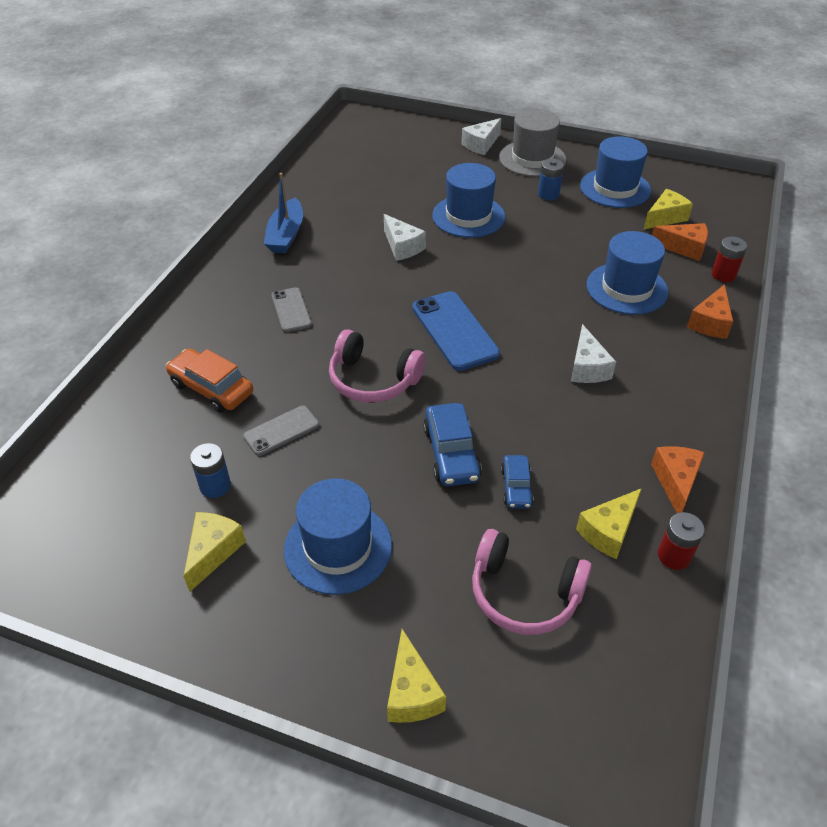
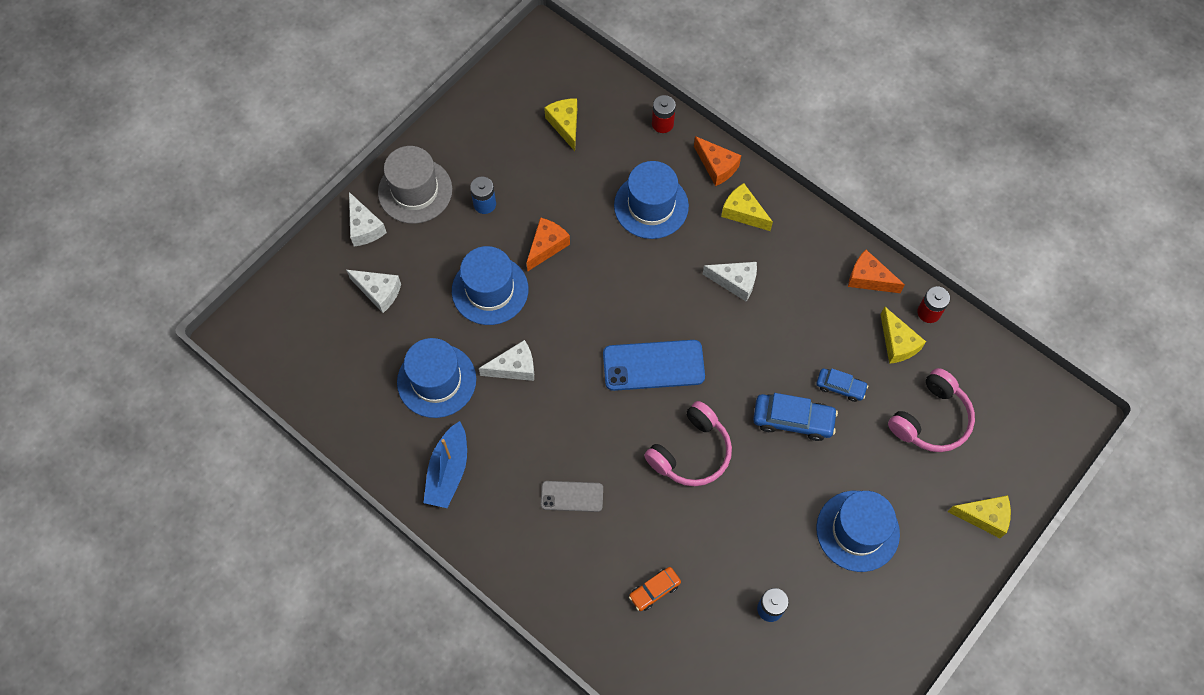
camera: 70 degrees left, 20 degrees up
orange car [166,348,253,413] -> orange car [629,567,681,611], size x0.62
yellow cheese [184,512,246,592] -> yellow cheese moved to [721,183,773,231]
grey phone [243,406,319,456] -> none
blue boat [264,173,303,253] -> blue boat turned 75 degrees clockwise [424,421,467,508]
blue hat [580,136,651,208] -> blue hat moved to [397,338,476,418]
orange cheese [652,223,708,261] -> orange cheese moved to [526,217,570,271]
none -> white cheese [346,270,401,313]

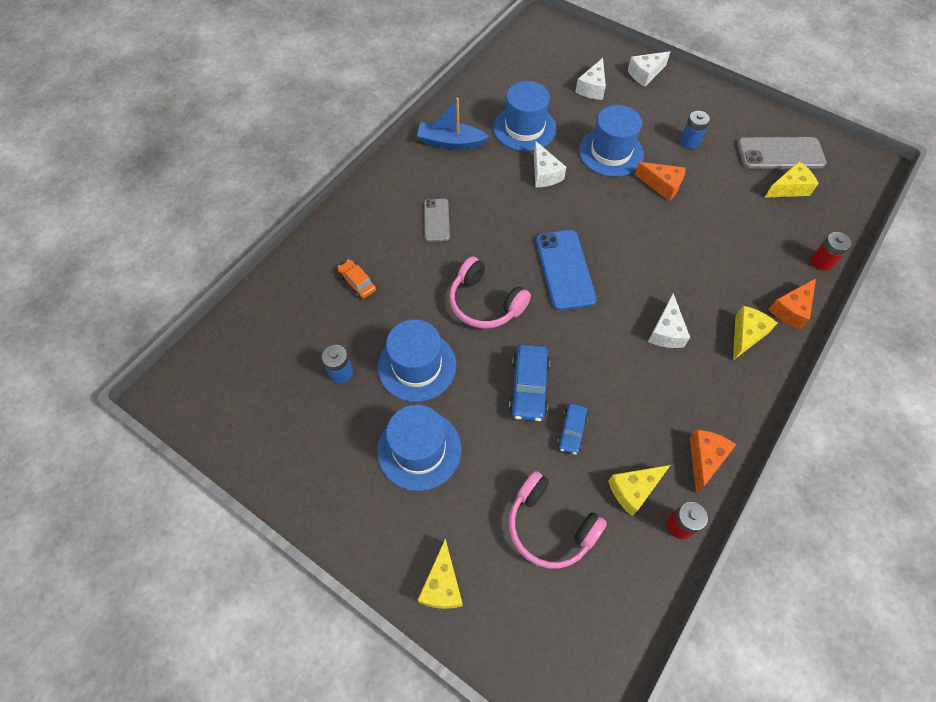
camera: 85 degrees right, 5 degrees down
grey hat [378,146,452,224] -> none
blue hat [614,161,689,239] -> blue hat moved to [378,319,456,402]
none -> grey phone [737,137,827,169]

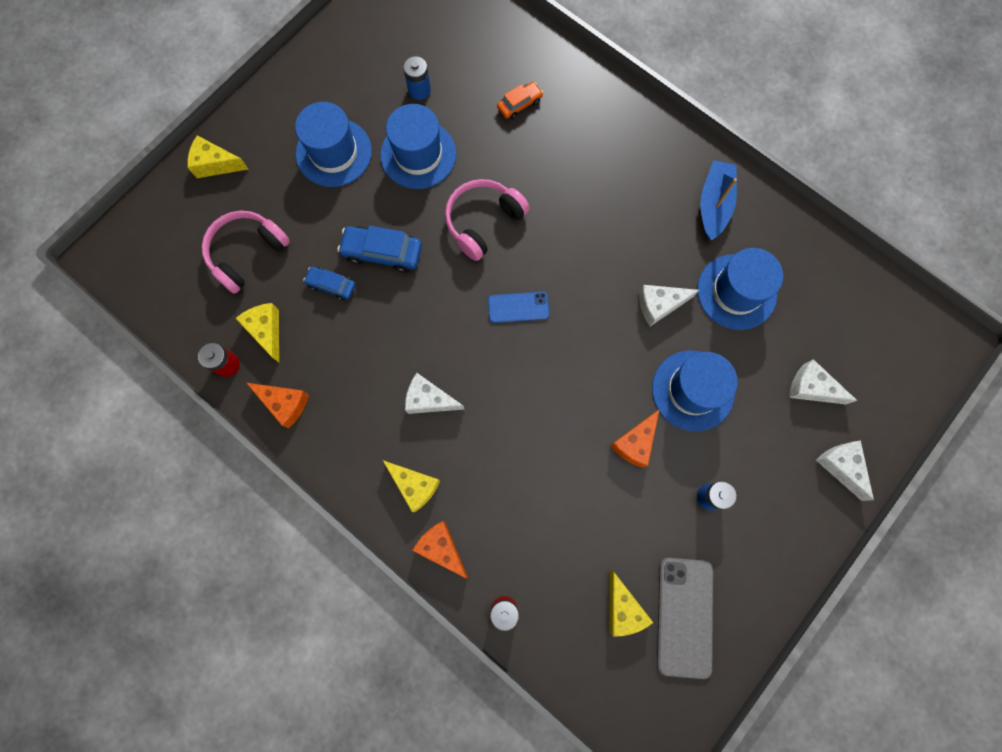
camera: 95 degrees right, 15 degrees up
grey phone [424,199,450,242] -> none
blue phone [536,230,597,310] -> blue phone [488,292,549,323], size x0.60

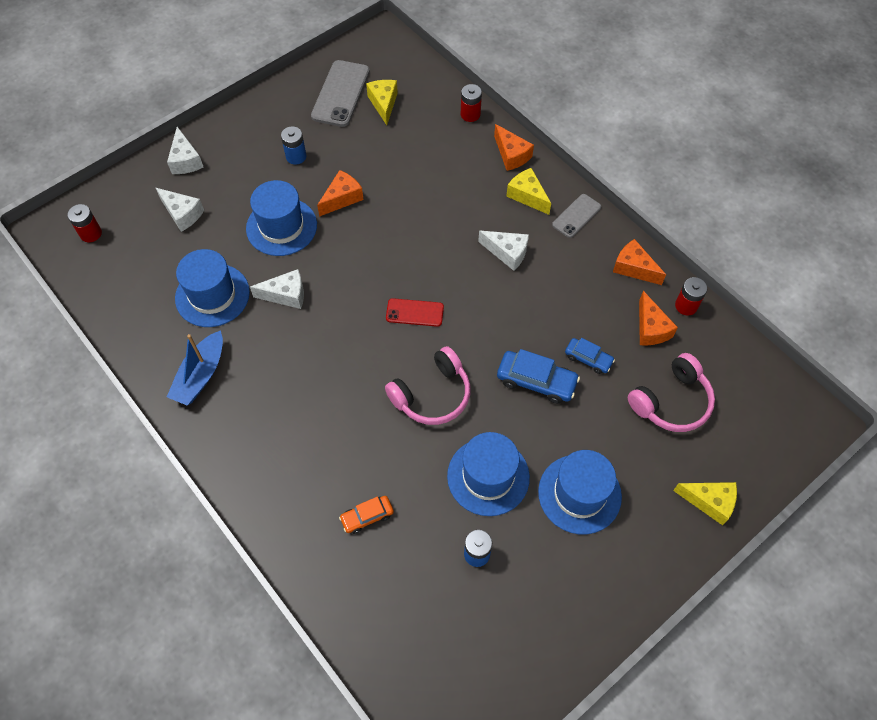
camera: 170 degrees left, 15 degrees down
yellow cheese [235,303,279,362] -> orange cheese [639,291,678,345]
blue phone [488,292,549,323] -> red phone [386,298,444,327]
none -> red battery [67,204,102,242]
none -> grey phone [552,194,601,238]

